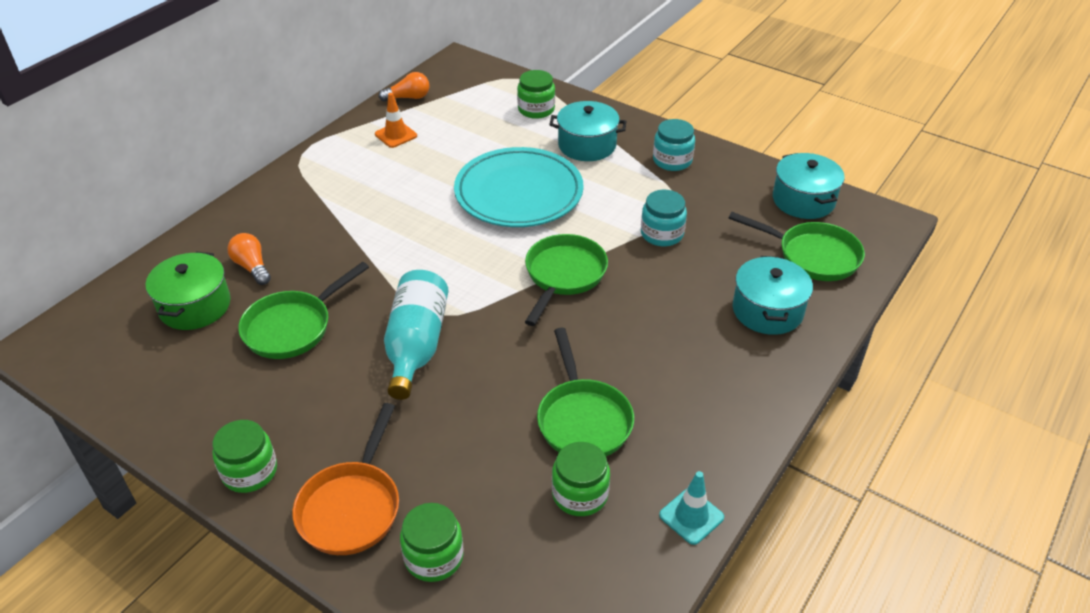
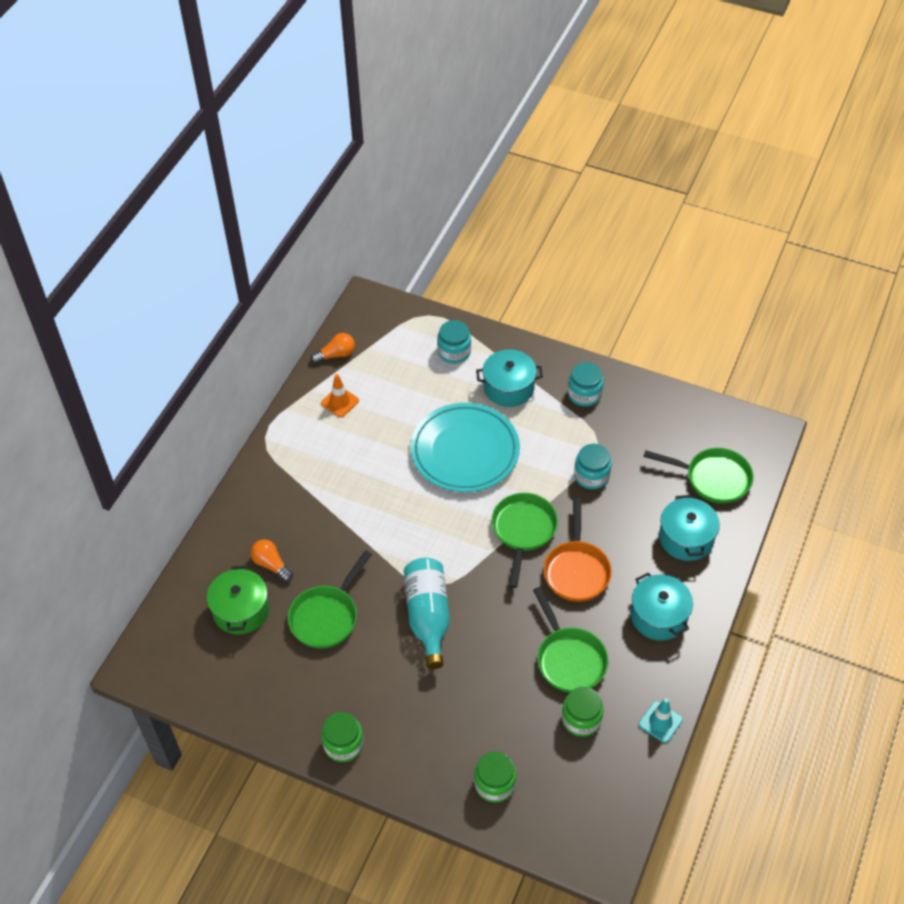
camera: 10 degrees left, 10 degrees up
orange pan [292,403,399,555] -> orange pan moved to [544,498,612,602]
green jar [517,70,555,119] -> turquoise jar [437,320,471,363]
turquoise pot [773,153,845,219] -> turquoise pot moved to [631,573,693,641]

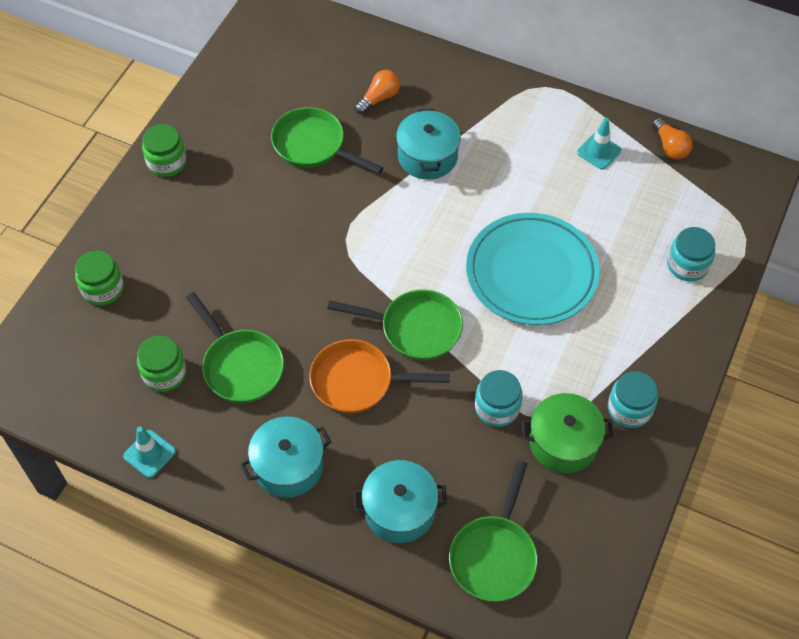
camera: 90 degrees right, 5 degrees up
green pot [207,566,269,634] -> green pot moved to [522,393,613,473]
orange traffic cone [321,374,359,417] -> turquoise traffic cone [577,118,621,169]
turquoise bottle [404,558,450,669] -> none
turquoise pot [476,350,543,407] -> turquoise pot moved to [396,109,461,180]
green pan [533,587,608,693] -> green pan turned 105 degrees counterclockwise [186,292,284,403]

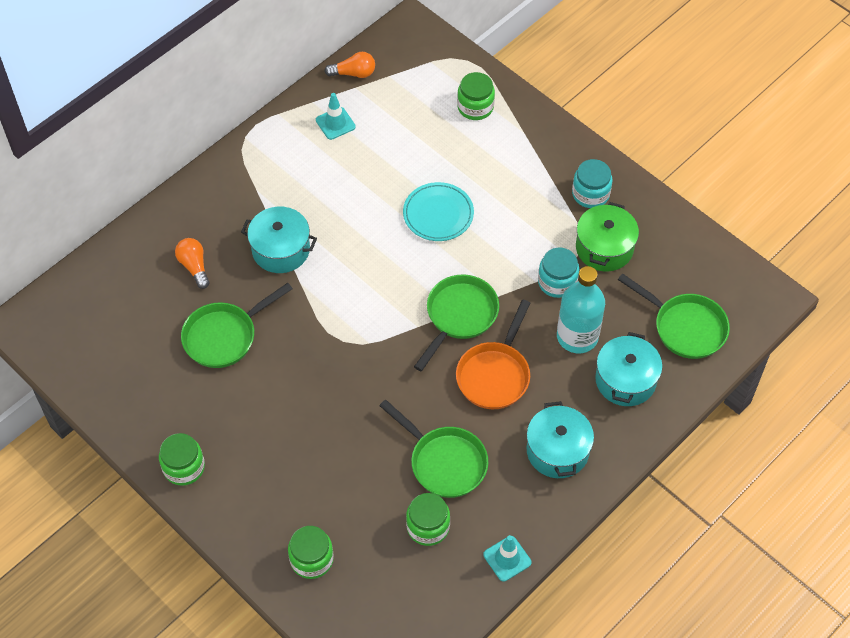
camera: 70 degrees left, 0 degrees up
green pan [186,292,284,403] -> green pan turned 60 degrees clockwise [379,400,488,498]
turquoise plate [466,213,600,325] -> turquoise plate [403,182,474,241], size x0.59
turquoise jar [667,227,715,281] -> green jar [457,72,495,120]
none -> turquoise bottle [557,266,605,353]

